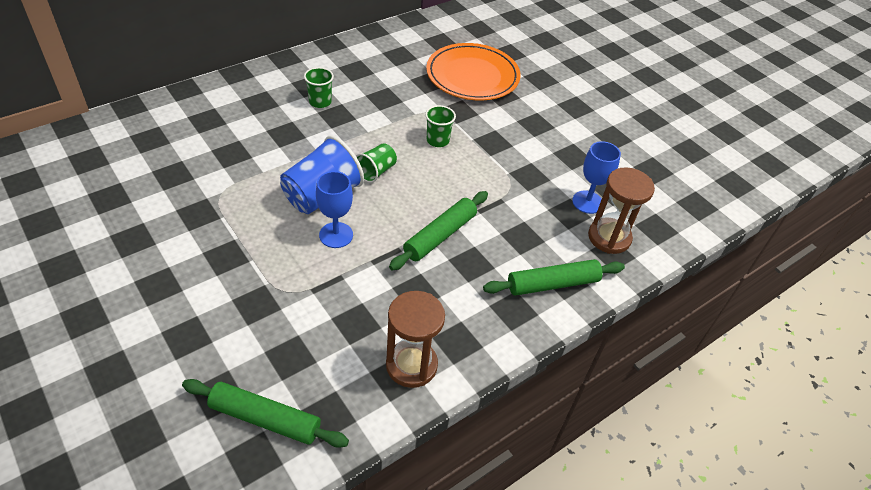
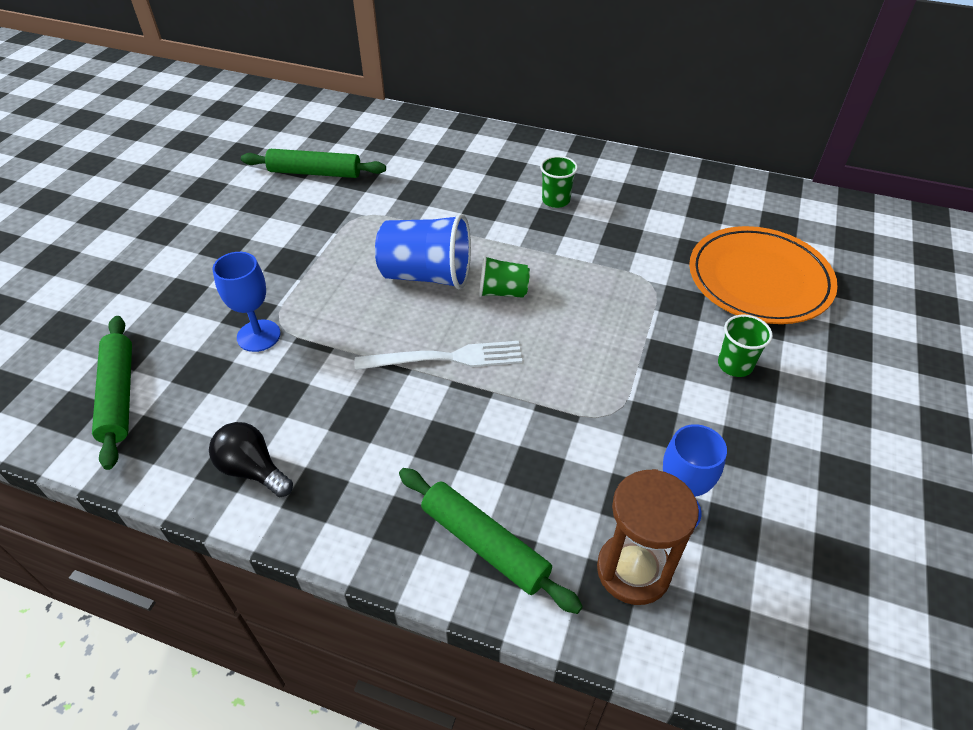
camera: 60 degrees right, 0 degrees up
blue goblet [316,171,353,248] -> blue goblet moved to [213,252,281,352]
brown hourglass [386,291,445,388] -> black light bulb [209,422,293,497]
green rolling pin [389,191,488,271] -> green rolling pin moved to [241,149,386,178]
green cup [425,105,456,147] -> green cup moved to [718,315,773,377]
none -> white fork [355,341,522,370]

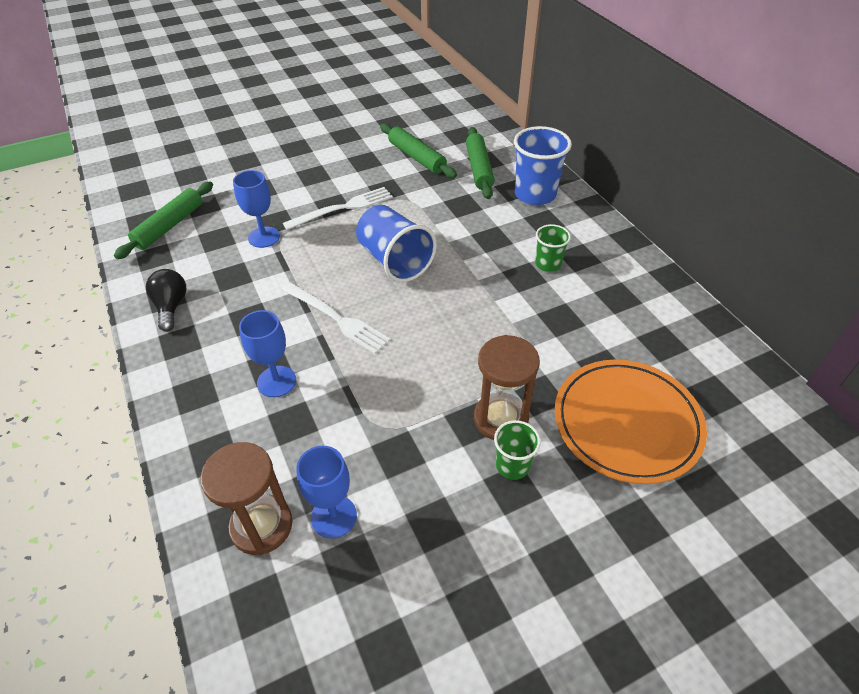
camera: 45 degrees right, 0 degrees up
green rolling pin [399,468,583,614] -> green rolling pin moved to [466,127,495,199]
green cup [479,255,530,298] -> none
none -> blue goblet [239,310,296,397]
none -> white fork [283,187,393,230]
none -> brown hourglass [474,335,540,440]
none -> blue cup [514,126,572,205]

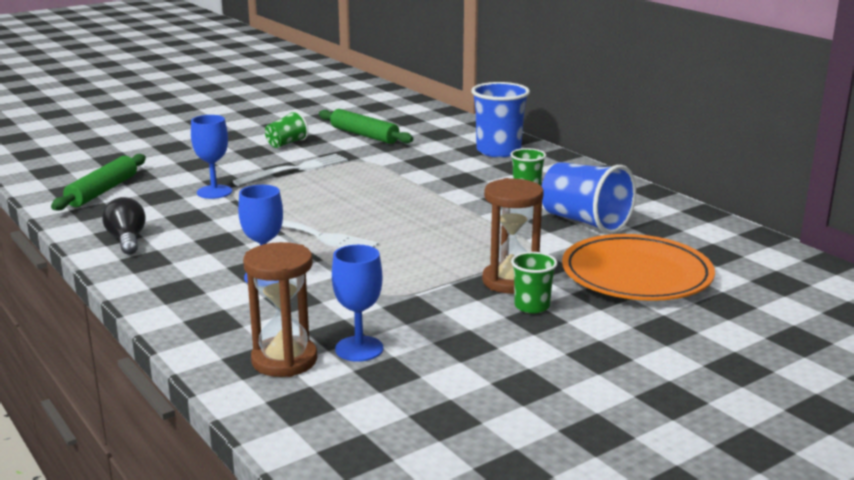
camera: 10 degrees left, 25 degrees down
blue cup [356,205,437,282] -> blue cup moved to [542,162,636,234]
green rolling pin [466,127,495,199] -> none
none -> green cup [265,111,308,148]

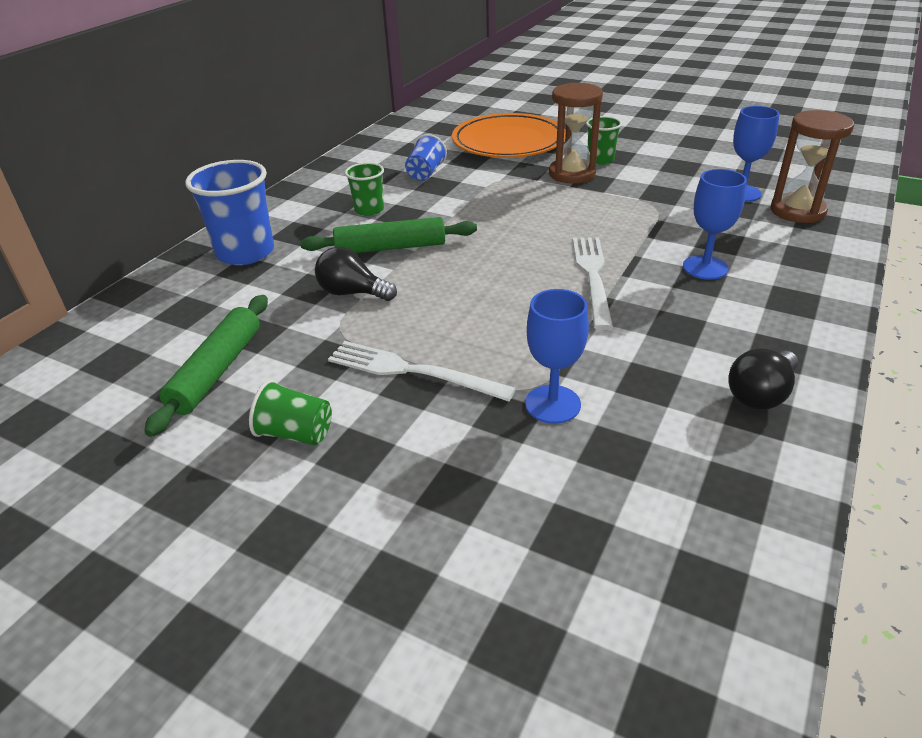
camera: 115 degrees left, 15 degrees up
green rolling pin [51,154,146,211] -> green rolling pin moved to [300,217,477,253]
blue cup [542,162,636,234] -> blue cup [405,134,447,181], size x0.56
none -> black light bulb [315,247,397,301]

